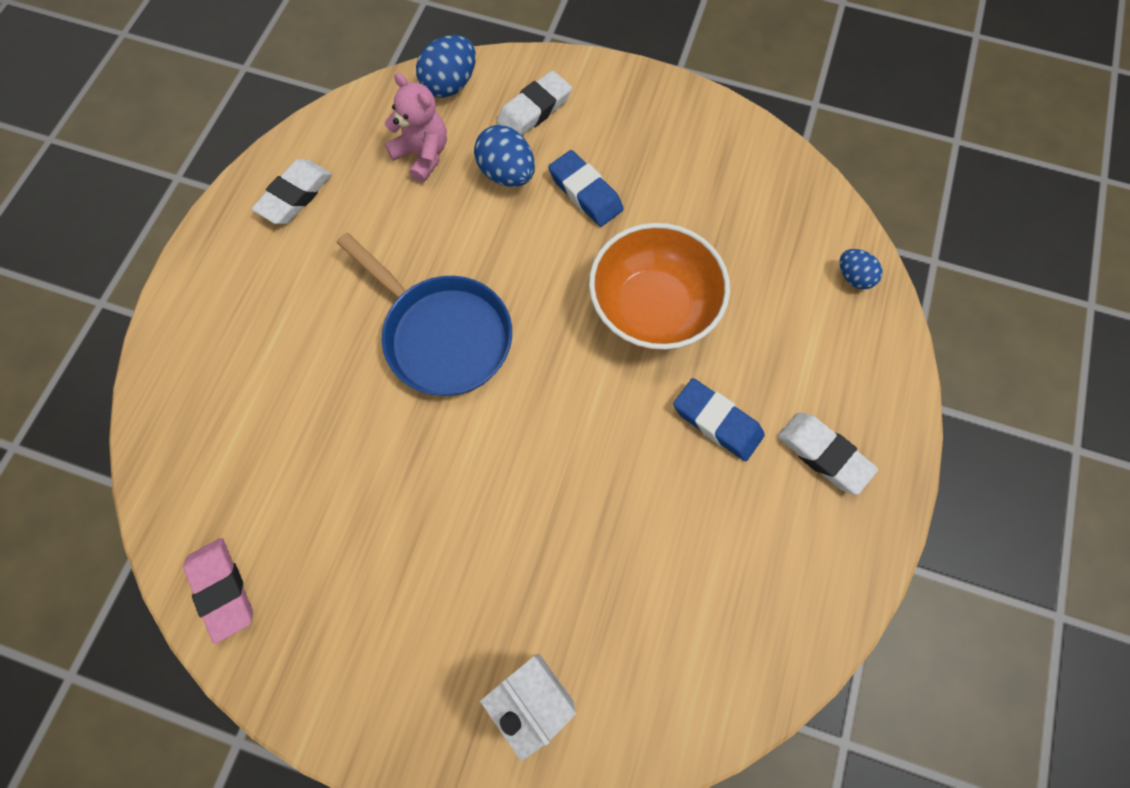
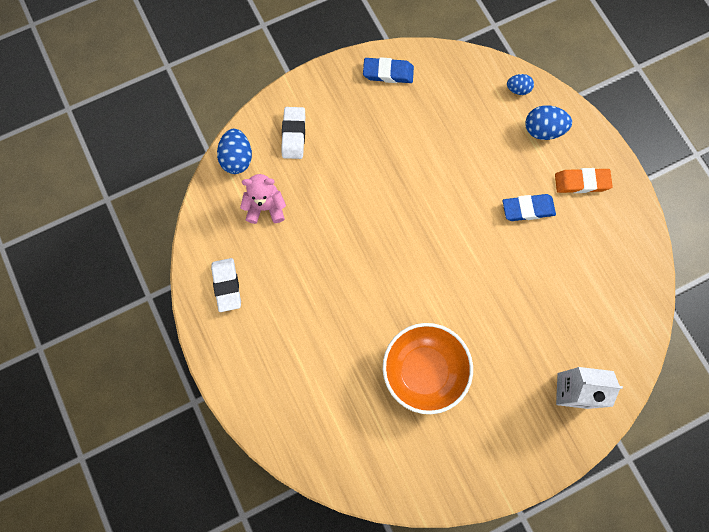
camera: 45 degrees left, 5 degrees up
pink eraser [183,538,253,644] -> none
blue pan [337,233,512,396] -> none
blue egg [474,125,535,187] -> blue egg moved to [525,105,572,140]
blue eraser [548,150,624,227] -> blue eraser moved to [363,57,414,83]
orange bowl [589,223,730,350] -> orange bowl moved to [383,323,473,414]
white eraser [778,413,878,495] -> orange eraser [555,168,613,193]

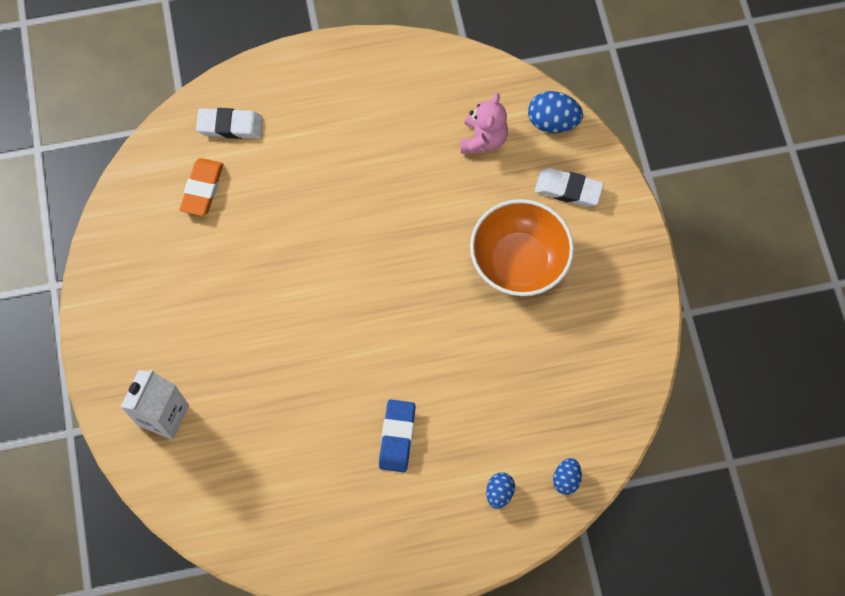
camera: 105 degrees right, 5 degrees down
white eraser [211,258,241,312] -> white eraser moved to [196,108,263,139]
blue eraser [363,57,414,83] -> none
orange bowl [383,323,473,414] -> orange bowl moved to [470,199,574,296]
blue egg [525,105,572,140] -> blue egg [486,472,515,509], size x0.62
orange eraser [555,168,613,193] -> orange eraser moved to [180,158,223,216]

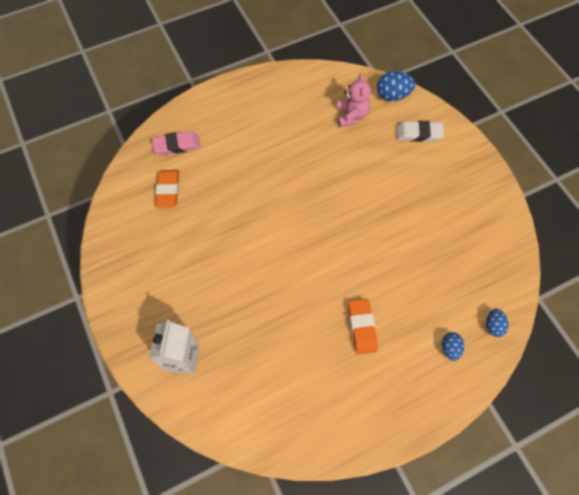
camera: 15 degrees left, 5 degrees down
white eraser [196,108,263,139] -> pink eraser [152,131,200,155]
blue eraser [379,400,416,472] -> orange eraser [348,299,378,355]
orange bowl [470,199,574,296] -> none

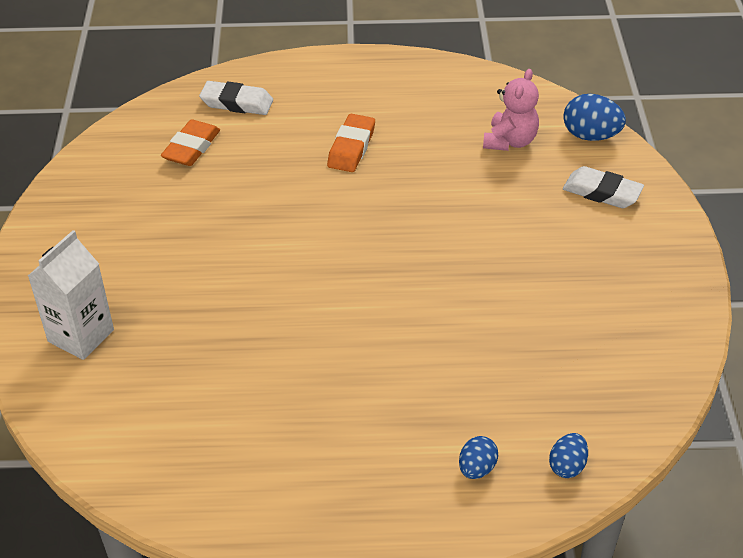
camera: 25 degrees right, 20 degrees down
pink eraser [152,131,200,155] -> white eraser [199,81,273,115]
orange eraser [348,299,378,355] -> orange eraser moved to [327,114,375,172]

